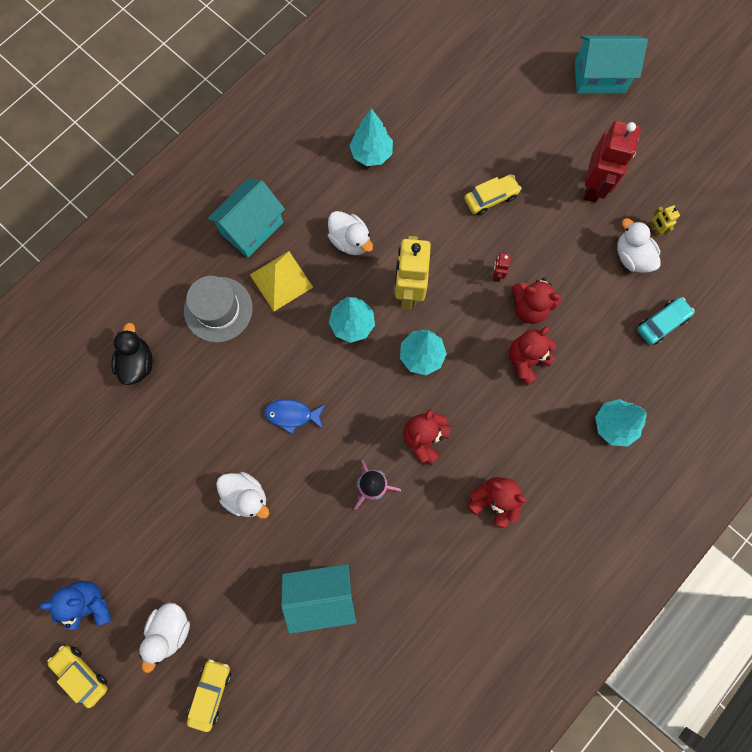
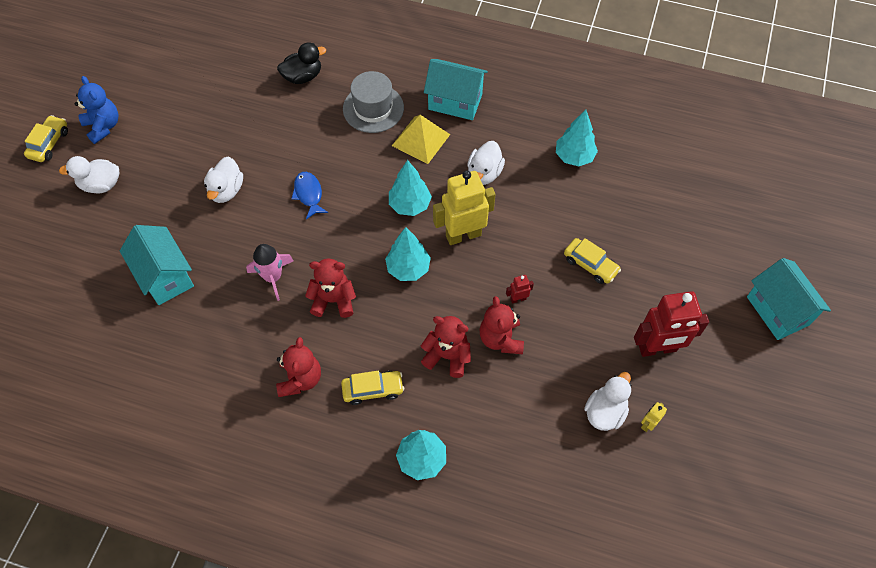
camera: 65 degrees right, 15 degrees down
yellow car [187,659,231,732] -> yellow car moved to [341,371,404,405]
turquoise car [637,297,695,345] -> none

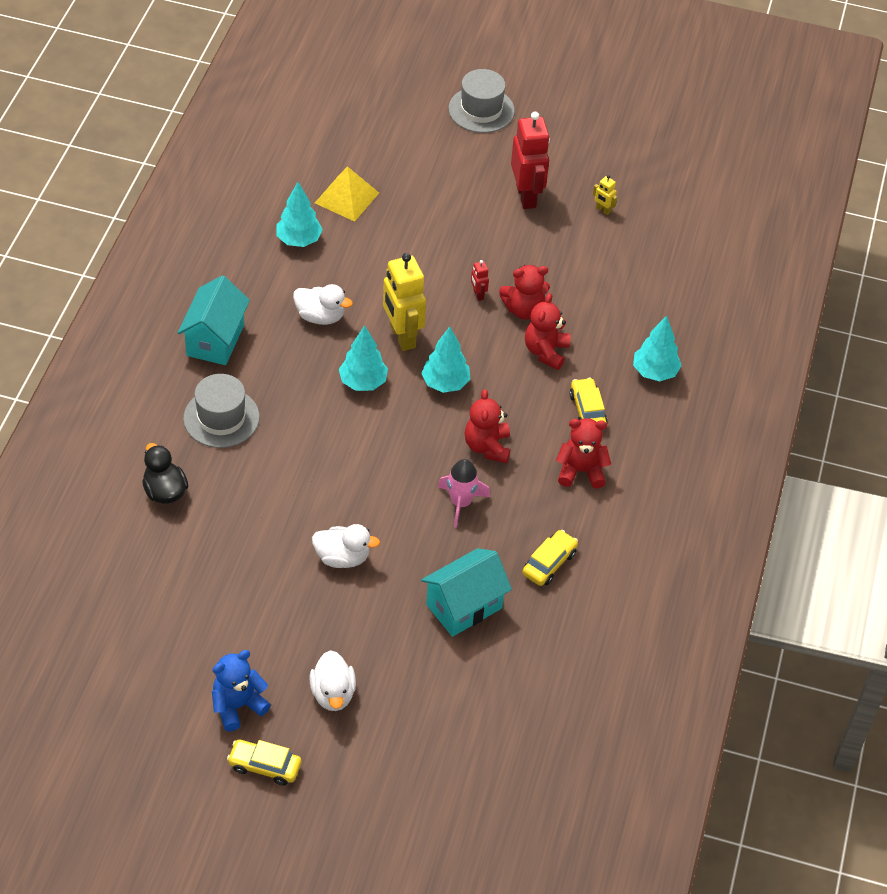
camera: 95 degrees left, 10 degrees down
blue fish [291,172,328,219] -> none
yellow pyramid [392,115,450,164] -> yellow pyramid moved to [315,166,379,222]
yellow car [564,238,621,284] -> yellow car moved to [522,530,578,586]
white duck [584,372,632,431] -> none
turquoise house [747,258,831,340] -> grey hat [448,69,515,133]

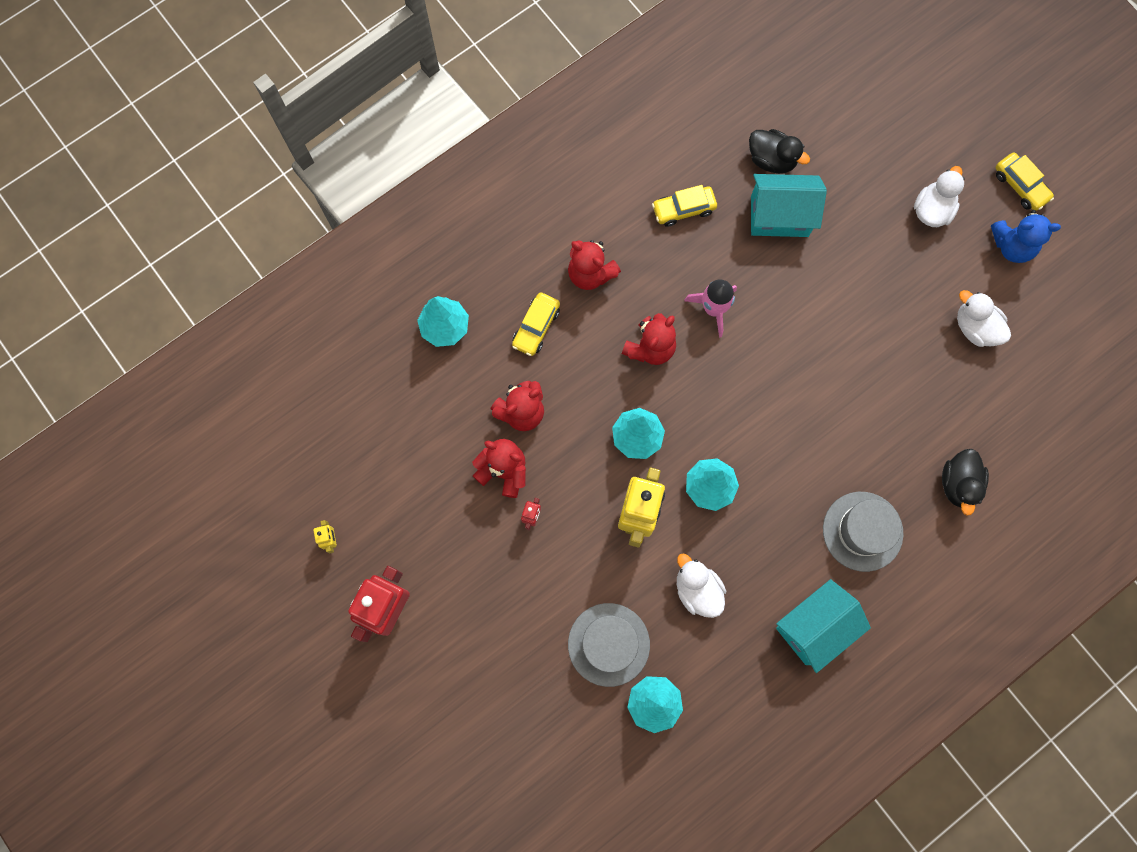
camera: 140 degrees left, 25 degrees up
white duck [312,524,380,568] -> white duck moved to [957,290,1011,347]
yellow pyramid [315,166,379,222] -> none
grey hat [448,69,515,133] -> grey hat moved to [568,603,650,687]
none -> black duck [749,129,810,174]

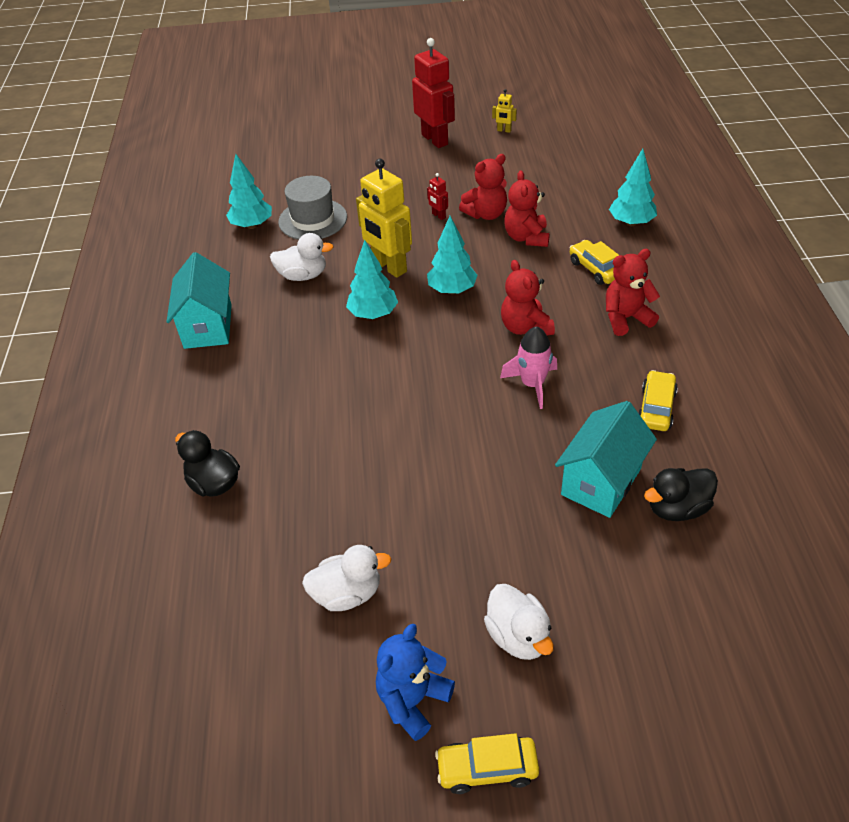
camera: 125 degrees right, 30 degrees down
grey hat [823,492,903,572] -> none

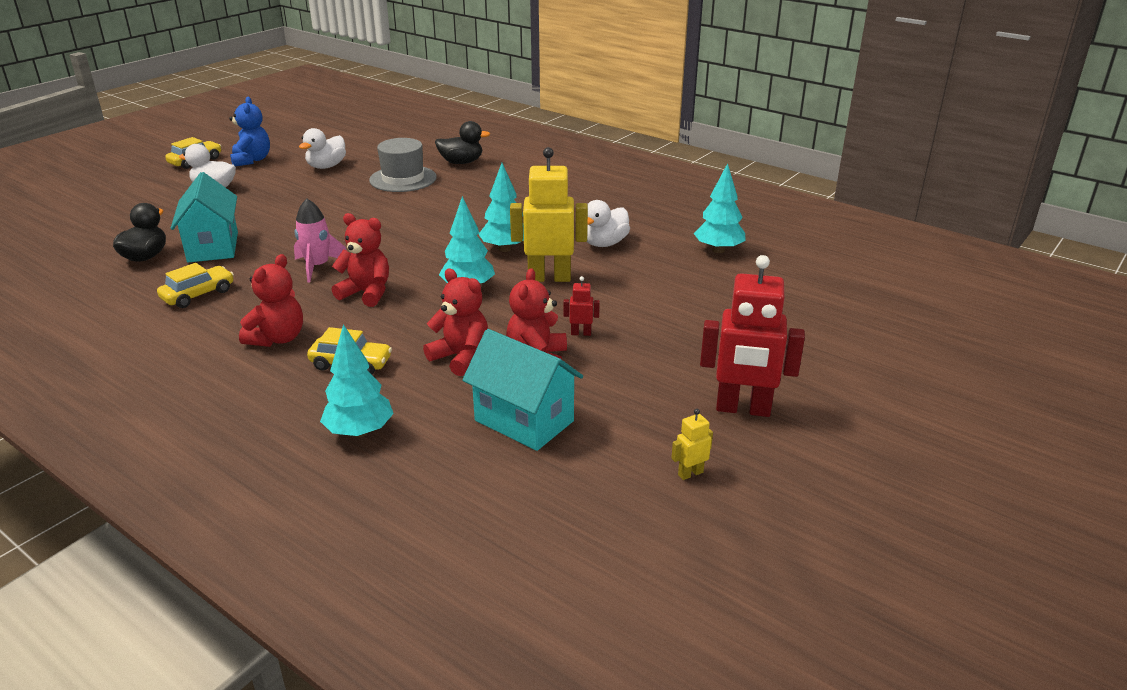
camera: 130 degrees right, 15 degrees down
turquoise house [166,252,232,349] -> turquoise house moved to [462,329,583,451]
grey hat [278,176,347,240] -> grey hat moved to [369,138,437,192]
yellow car [638,370,678,431] -> yellow car turned 105 degrees counterclockwise [157,263,234,308]

